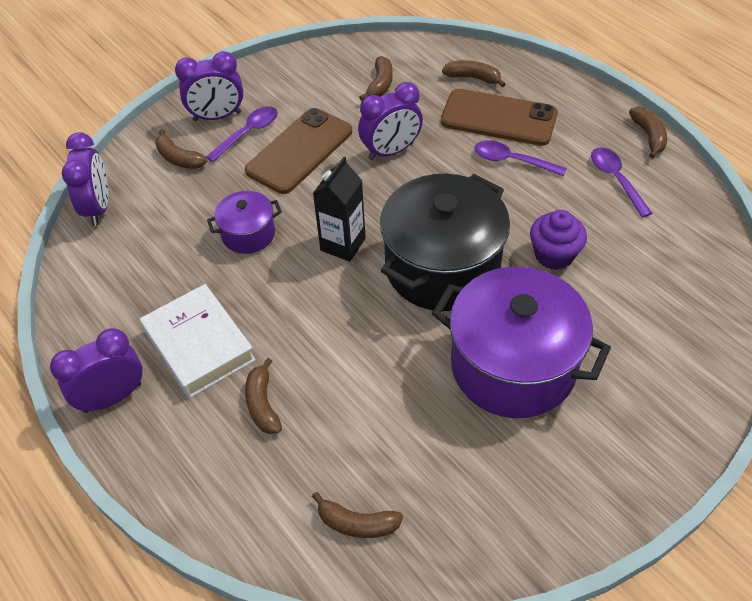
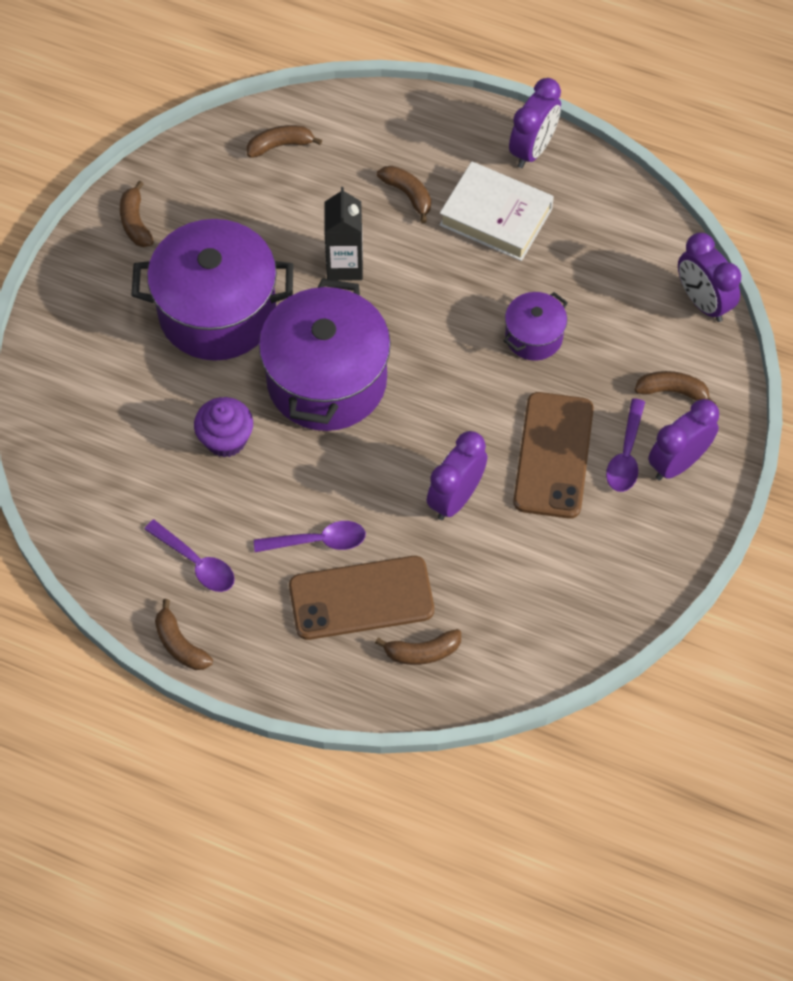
camera: 150 degrees right, 10 degrees up
black carton [313,157,366,262] -> black carton moved to [324,187,363,281]
brown banana [359,56,393,101] -> brown banana moved to [120,181,154,247]
black pot [380,174,510,311] -> purple pot [259,278,391,431]

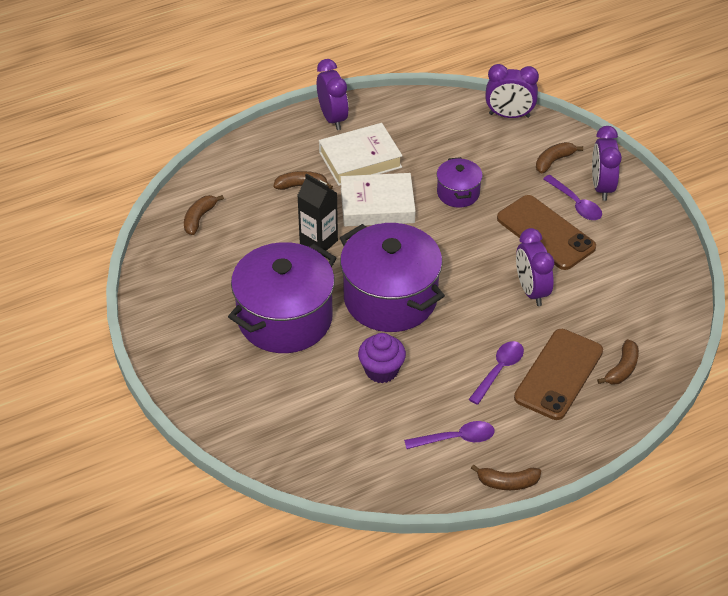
camera: 50 degrees left, 15 degrees down
brown banana [120,181,154,247] -> none
none -> white book [341,173,416,226]

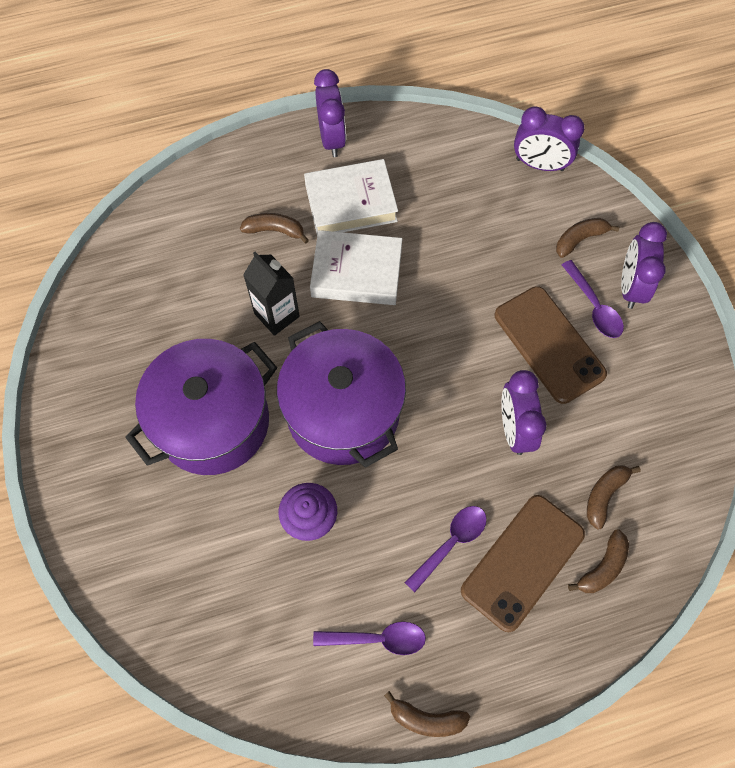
camera: 10 degrees right, 20 degrees up
brown banana [184,195,224,235] -> brown banana moved to [587,465,641,530]
purple pot [437,157,483,208] -> none

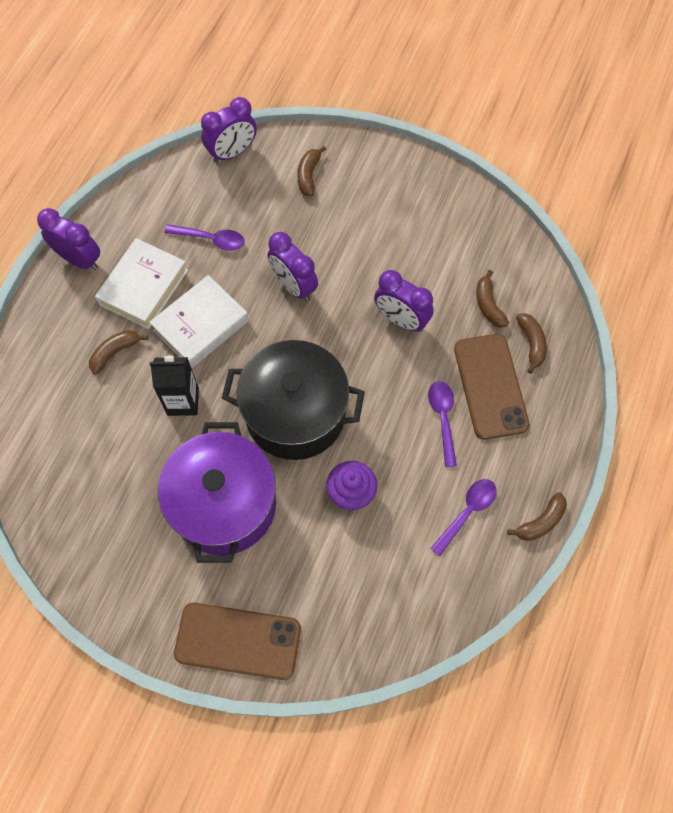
camera: 50 degrees left, 0 degrees up
purple pot [277,321,406,468] -> black pot [222,340,365,460]
brown phone [495,286,607,404] -> brown phone moved to [174,603,301,680]
purple spoon [562,260,624,338] -> purple spoon moved to [165,224,245,251]
purple clock [621,222,667,309] -> purple clock moved to [267,232,318,301]

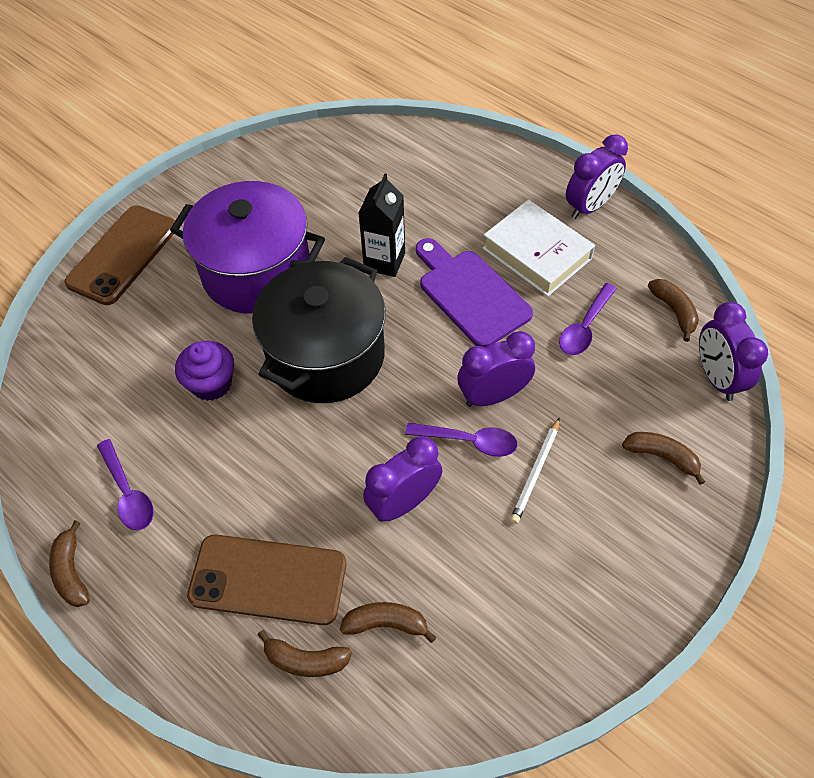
camera: 110 degrees right, 10 degrees down
brown banana [89,330,148,375] -> brown banana moved to [648,279,699,342]
white book [149,275,249,368] -> purple cutting board [416,238,533,347]
purple spoon [428,381,457,467] -> purple spoon moved to [405,423,517,457]
none -> white pencil [510,417,560,524]

